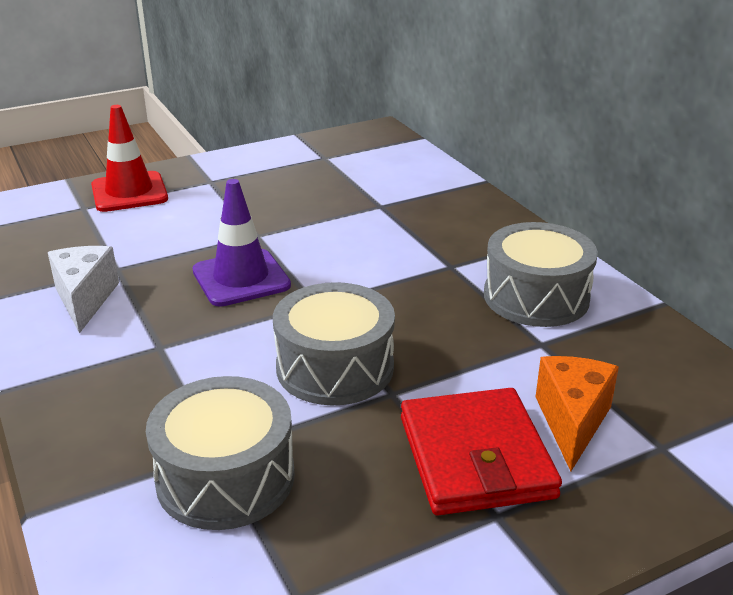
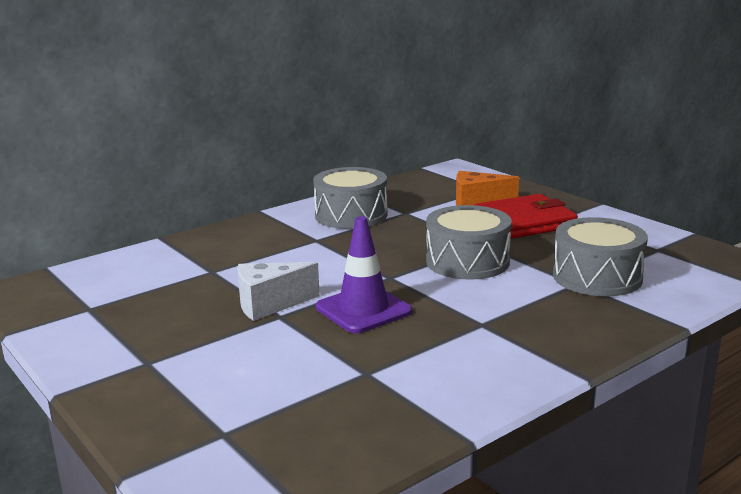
camera: 100 degrees left, 10 degrees down
white cheese [48,246,119,334] -> white cheese moved to [237,262,320,321]
red traffic cone [91,105,168,212] -> none

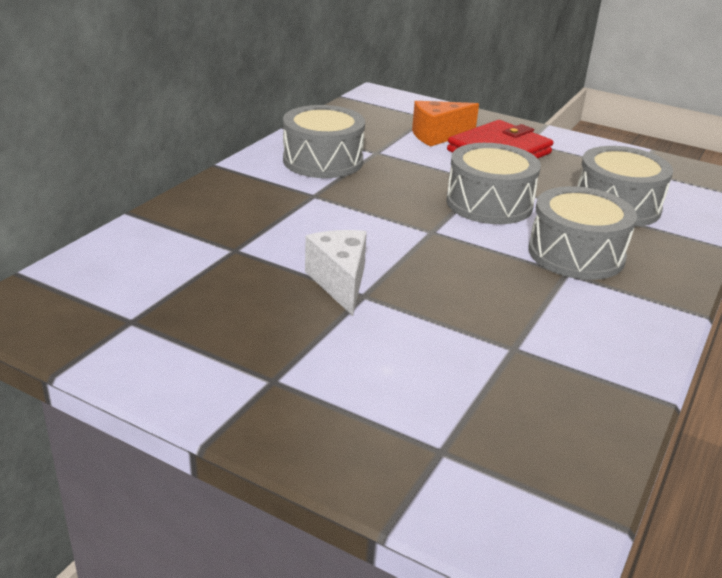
camera: 25 degrees left, 10 degrees up
white cheese [237,262,320,321] -> white cheese turned 120 degrees clockwise [305,230,367,316]
purple traffic cone [316,216,412,333] -> none
none -> grey drum [528,186,637,280]

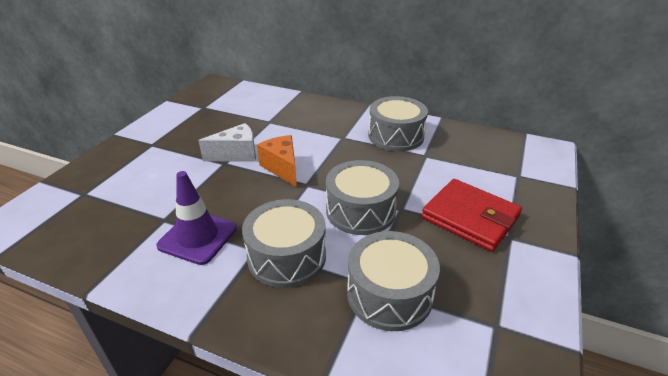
camera: 85 degrees right, 5 degrees up
orange cheese [412,101,479,147] -> orange cheese moved to [257,135,297,187]
none -> purple traffic cone [156,171,237,265]

